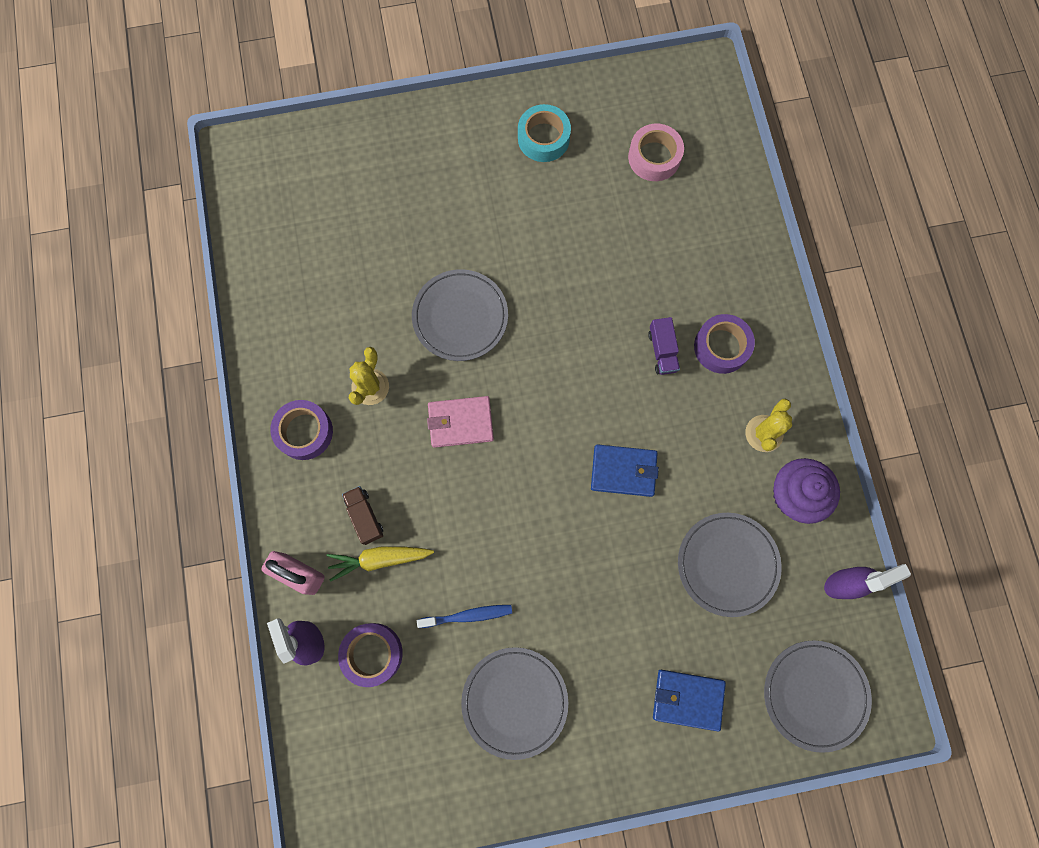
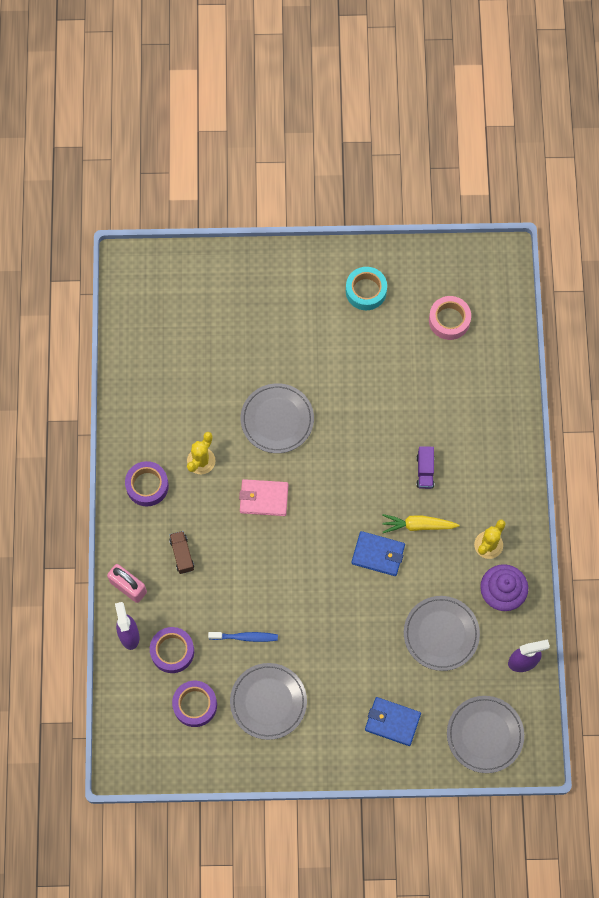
camera: 10 degrees right, 5 degrees down
yellow carrot [326,546,434,582] -> yellow carrot moved to [382,514,459,533]
purple tape [694,314,755,374] -> purple tape moved to [172,681,217,727]

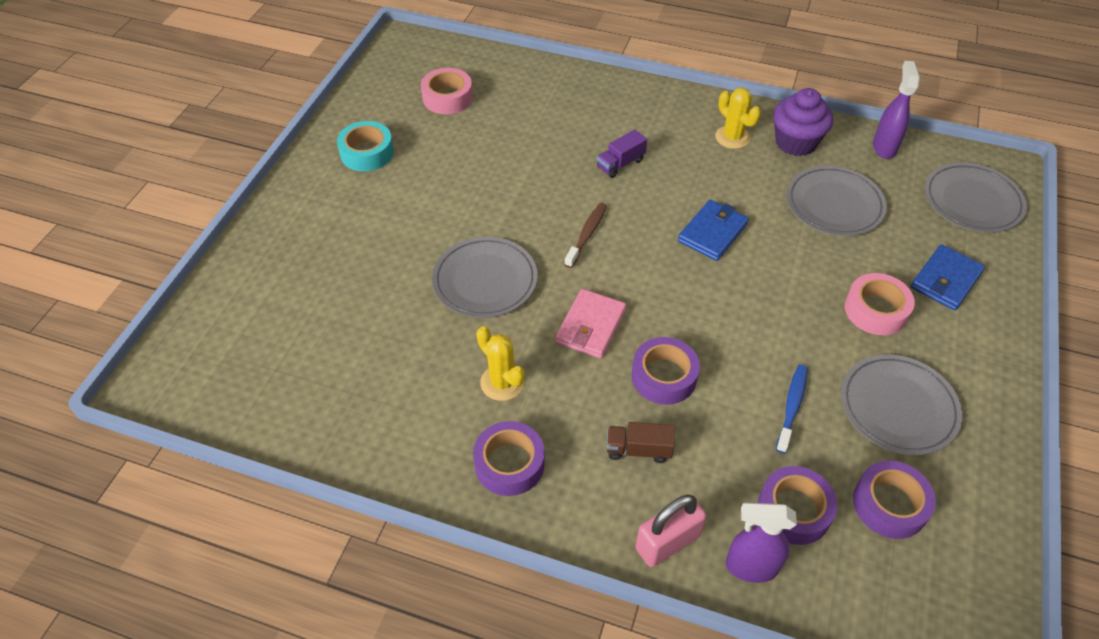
camera: 70 degrees left, 20 degrees down
yellow carrot [382,514,459,533] -> none
purple truck [416,446,434,489] -> purple truck turned 120 degrees clockwise [597,130,647,178]
none -> brown toothbrush [564,203,607,268]
none -> purple tape [631,337,700,405]
none -> pink tape [845,273,915,335]

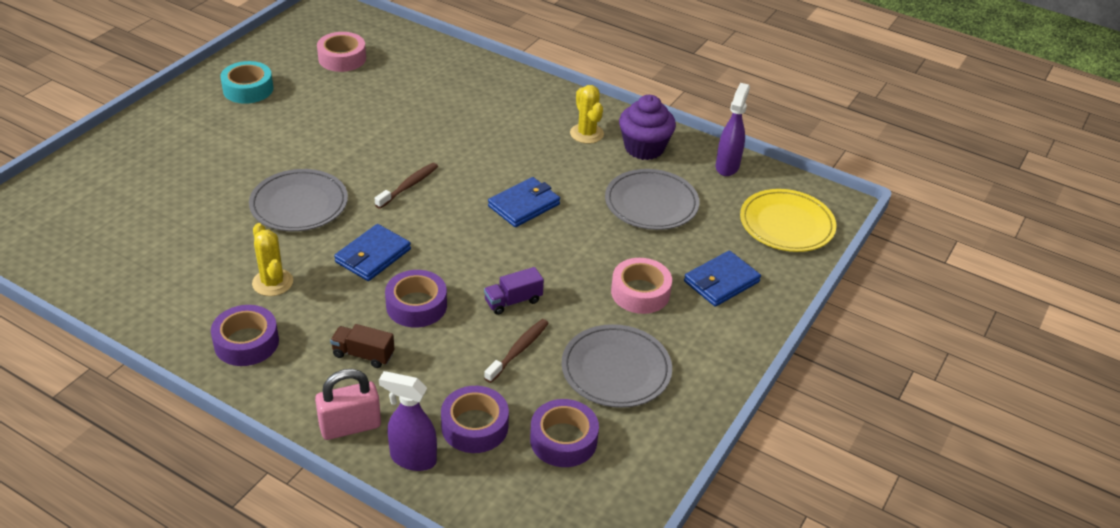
camera: 10 degrees right, 10 degrees down
pink wallet [555,289,626,359] -> blue wallet [334,224,411,281]
purple truck [597,130,647,178] -> purple truck moved to [484,267,544,315]
blue toothbrush [776,365,808,453] -> brown toothbrush [484,319,549,383]
grey plate [925,162,1027,233] -> yellow plate [740,189,836,252]

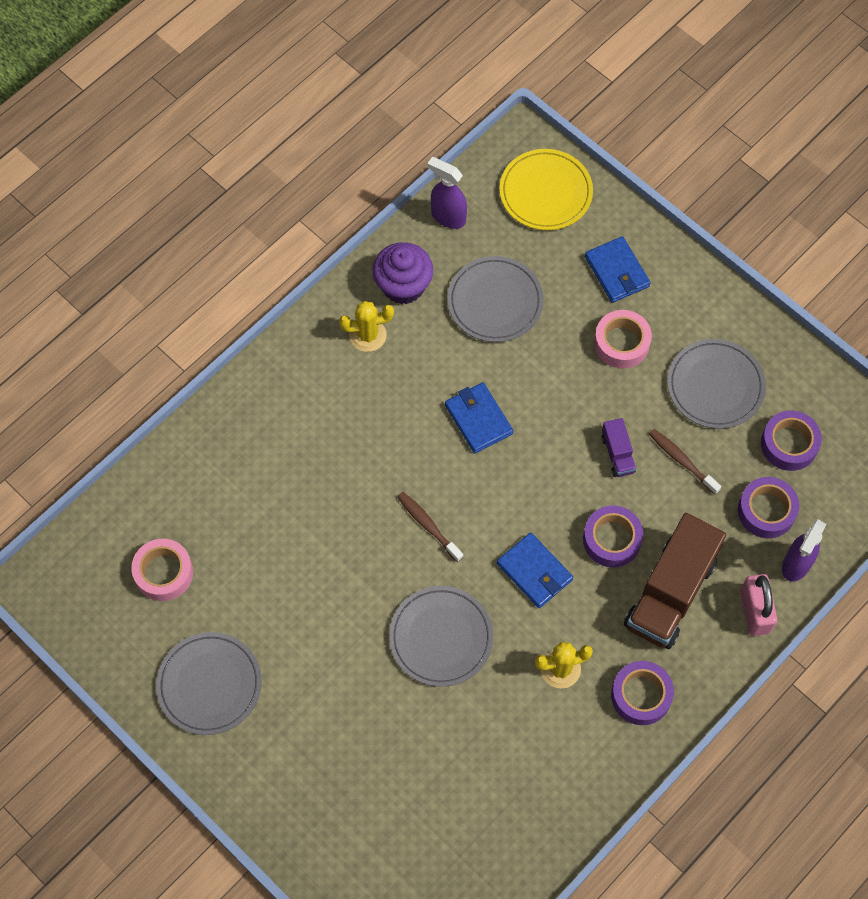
camera: 75 degrees left, 25 degrees up
turquoise tape [220,61,274,104] -> grey plate [156,632,262,735]
brown truck [330,324,394,368] -> brown truck [624,513,726,649], size x2.22

